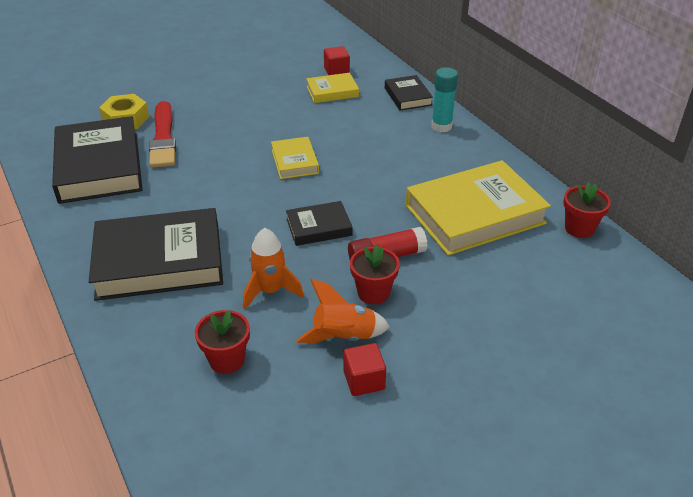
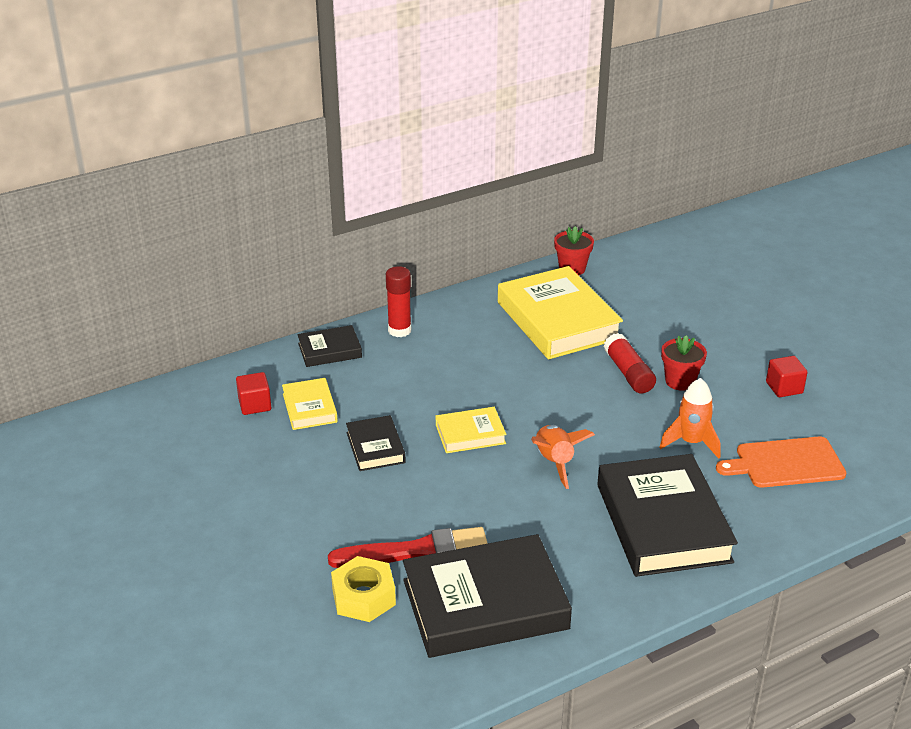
camera: 90 degrees left, 5 degrees down
red flower pot [195,310,250,374] -> orange cutting board [716,436,846,488]
black book [286,201,352,246] -> black book moved to [346,415,406,471]
orange rocket [296,279,390,343] -> orange rocket moved to [531,425,595,489]
turquoise glue stick [431,67,458,132] -> red glue stick [386,266,411,337]

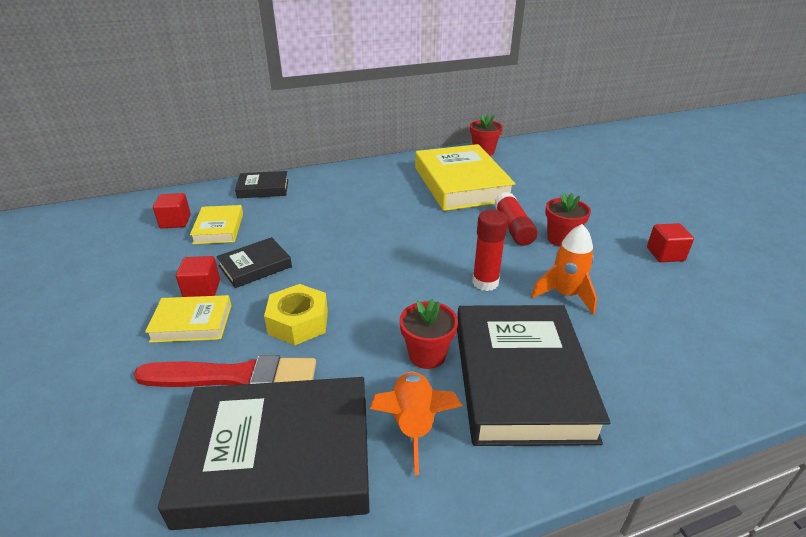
camera: 10 degrees right, 0 degrees up
yellow nut [331,556,396,622] -> yellow nut moved to [264,284,328,345]
black book [346,415,406,471] -> black book turned 60 degrees clockwise [216,237,292,288]
red glue stick [386,266,411,337] -> red glue stick moved to [472,210,508,291]
yellow book [436,407,506,453] -> yellow book moved to [145,295,231,343]
orange rocket [531,425,595,489] -> orange rocket moved to [370,372,462,475]
orange cutting board [716,436,846,488] -> none
none -> red cube [176,256,220,297]
none -> red flower pot [399,299,458,369]

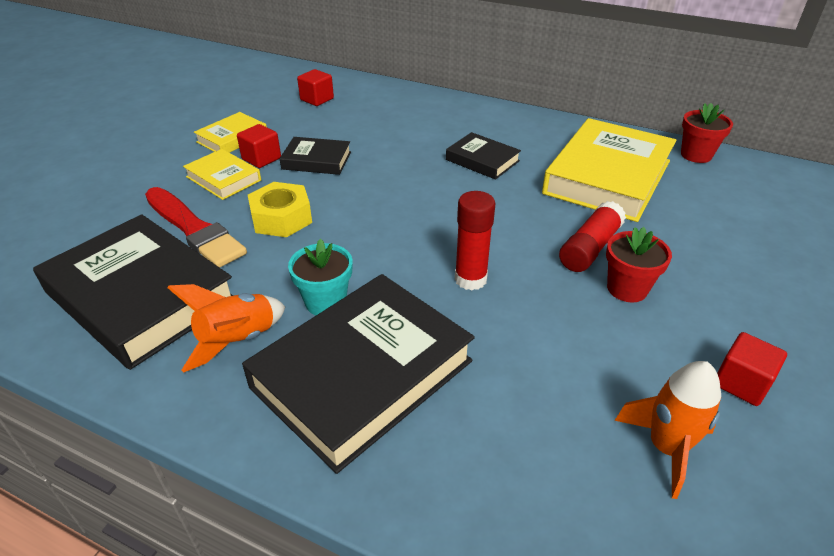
camera: 45 degrees right, 5 degrees up
yellow book [190,205,243,244] -> yellow book moved to [194,112,267,153]
black book [235,171,288,198] -> black book moved to [446,132,521,180]
red flower pot [399,299,458,369] -> turquoise flower pot [288,239,352,315]
orange rocket [531,224,597,314] -> orange rocket moved to [614,361,721,499]

